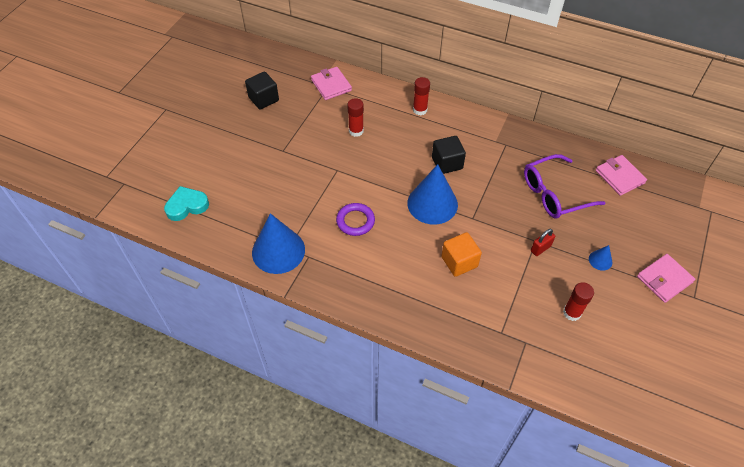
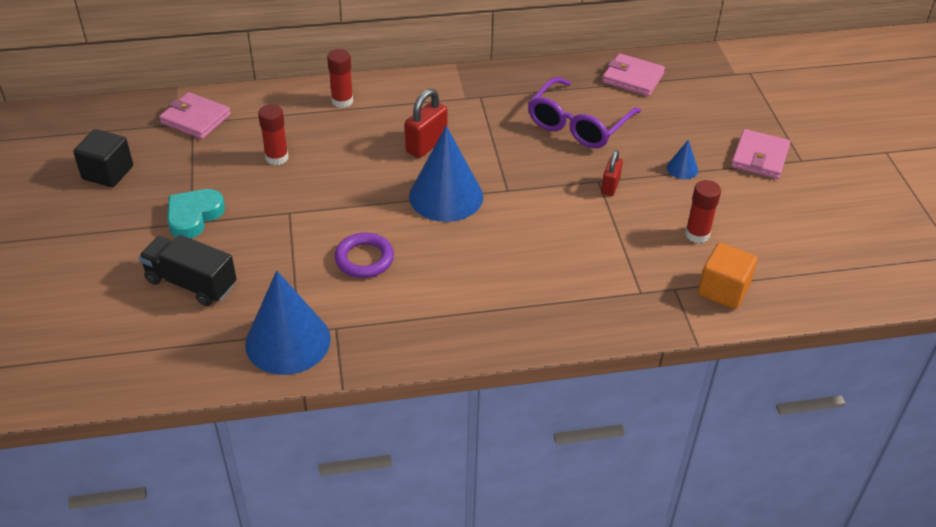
camera: 35 degrees left, 10 degrees down
turquoise heart [164,186,209,221] -> turquoise heart moved to [167,189,225,239]
black cube [432,136,466,174] -> red padlock [405,89,447,158]
orange cube [441,232,482,277] -> orange cube moved to [698,243,758,309]
none -> black truck [139,235,237,306]

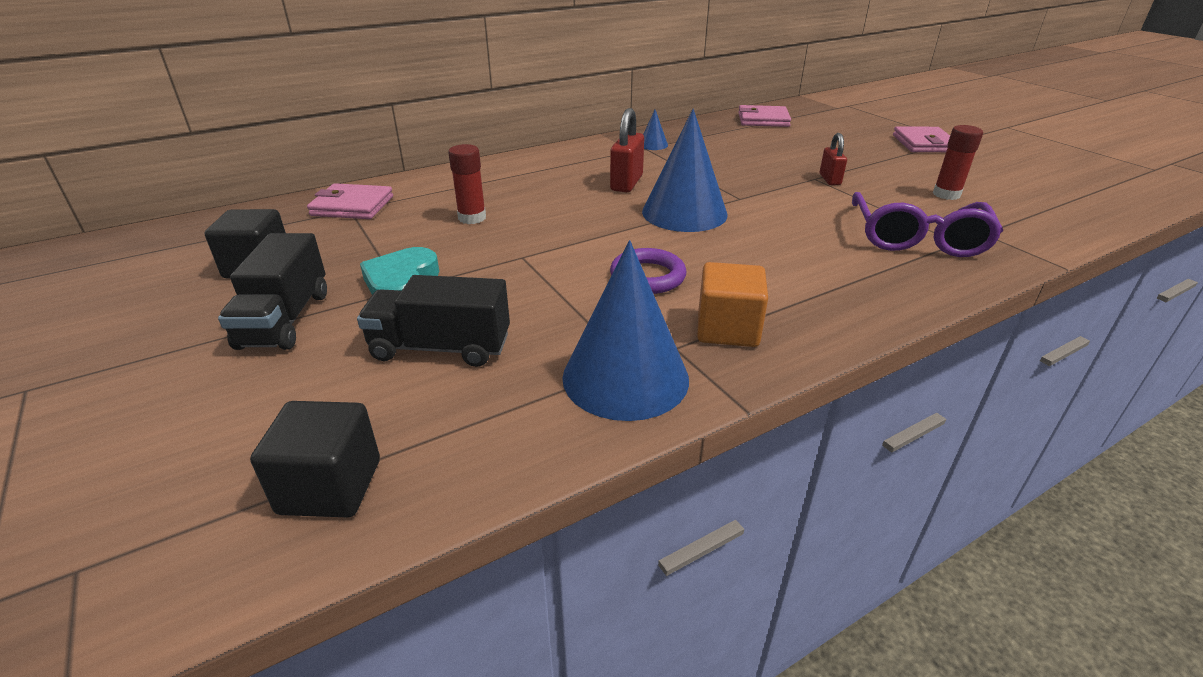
camera: 20 degrees left, 10 degrees down
red glue stick [327,49,353,108] -> none
purple glasses [528,77,641,148] -> purple glasses moved to [852,192,1003,257]
blue cone [667,139,698,179] -> blue cone moved to [643,110,668,150]
orange cube [698,243,758,309] -> orange cube moved to [697,262,768,347]
none -> black truck [218,233,327,350]
none -> black cube [250,401,380,517]

